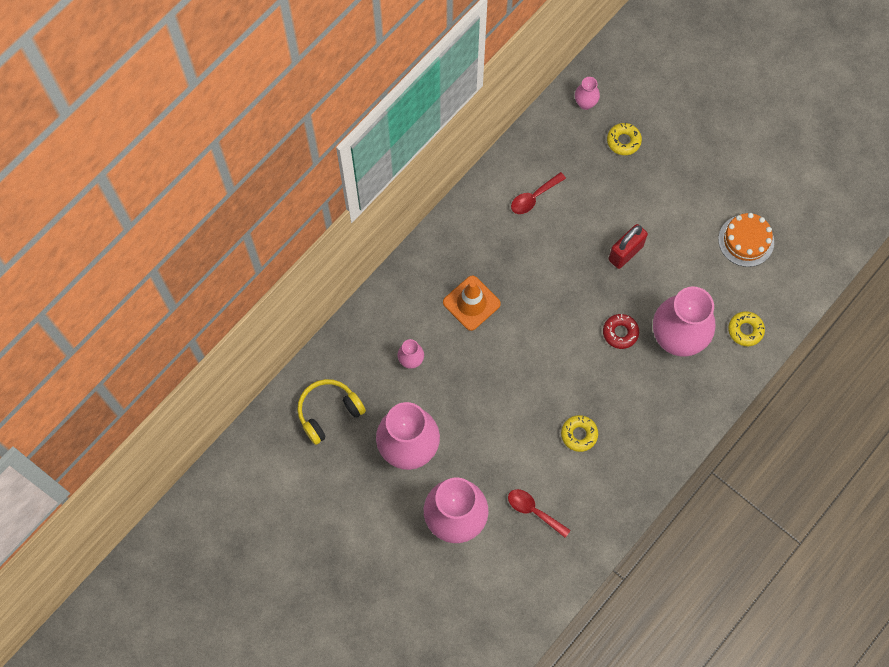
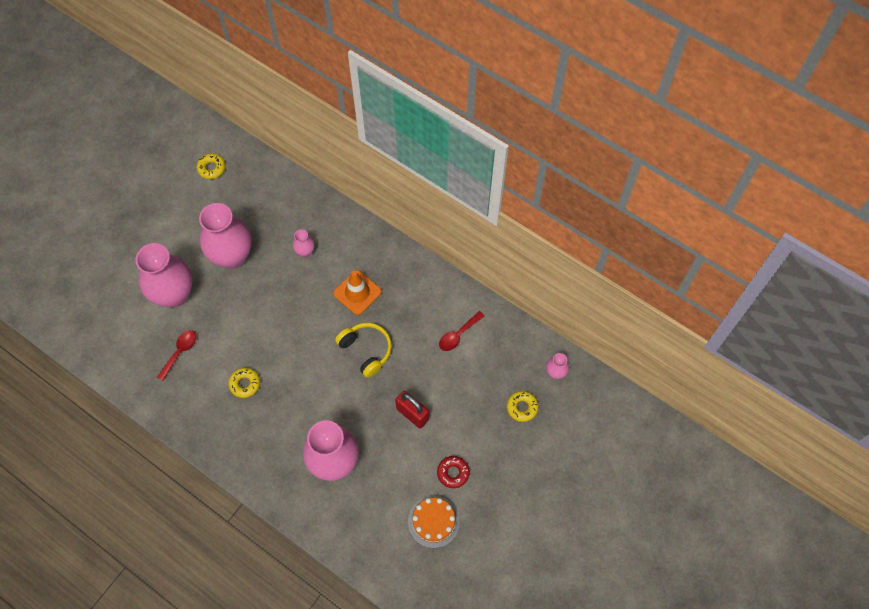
camera: 85 degrees right, 5 degrees down
yellow headphones [297,379,366,445] -> yellow headphones moved to [335,323,392,378]
red spoon [511,172,566,214] -> red spoon turned 90 degrees counterclockwise [439,311,484,351]
red donut [603,314,639,349] -> red donut moved to [437,456,470,488]
yellow donut [728,311,765,346] -> yellow donut moved to [197,153,225,179]

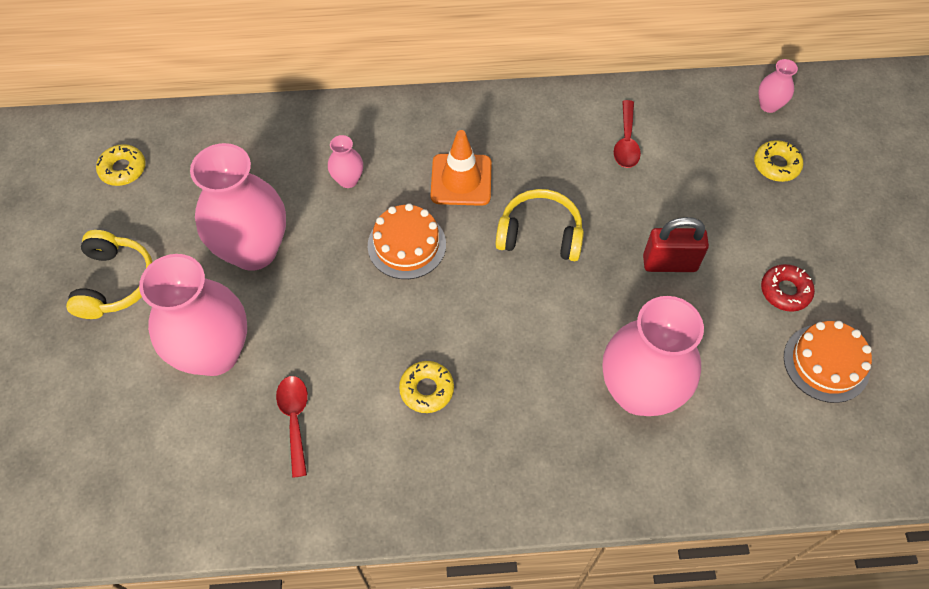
camera: 40 degrees left, 5 degrees down
none -> yellow headphones [66,230,152,319]
none -> orange cake [368,203,446,279]

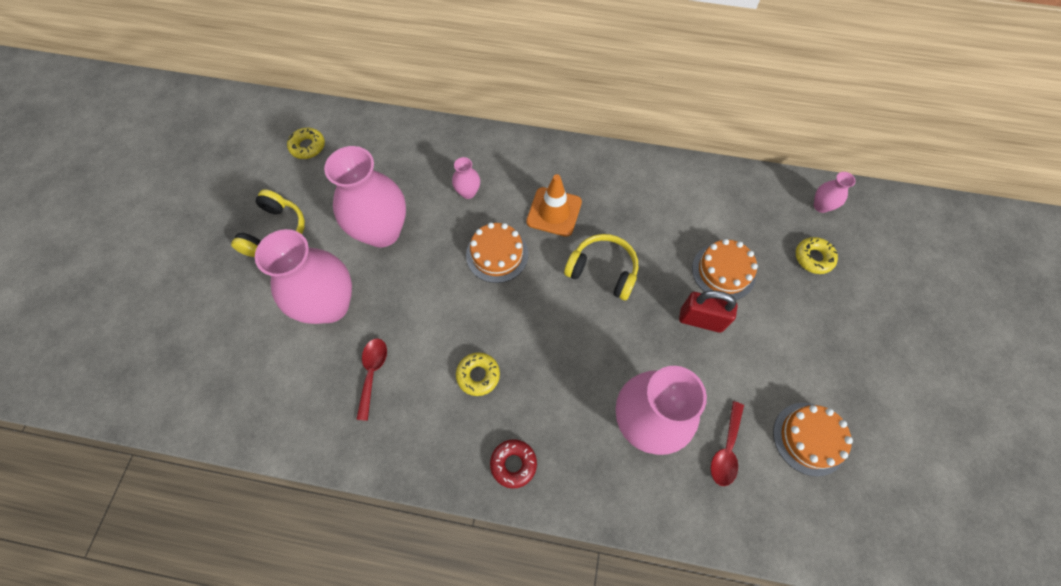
camera: 15 degrees right, 5 degrees up
red spoon [614,100,641,168] -> red spoon moved to [711,401,744,486]
red donut [761,264,815,312] -> red donut moved to [490,439,537,489]
none -> orange cake [692,239,758,300]

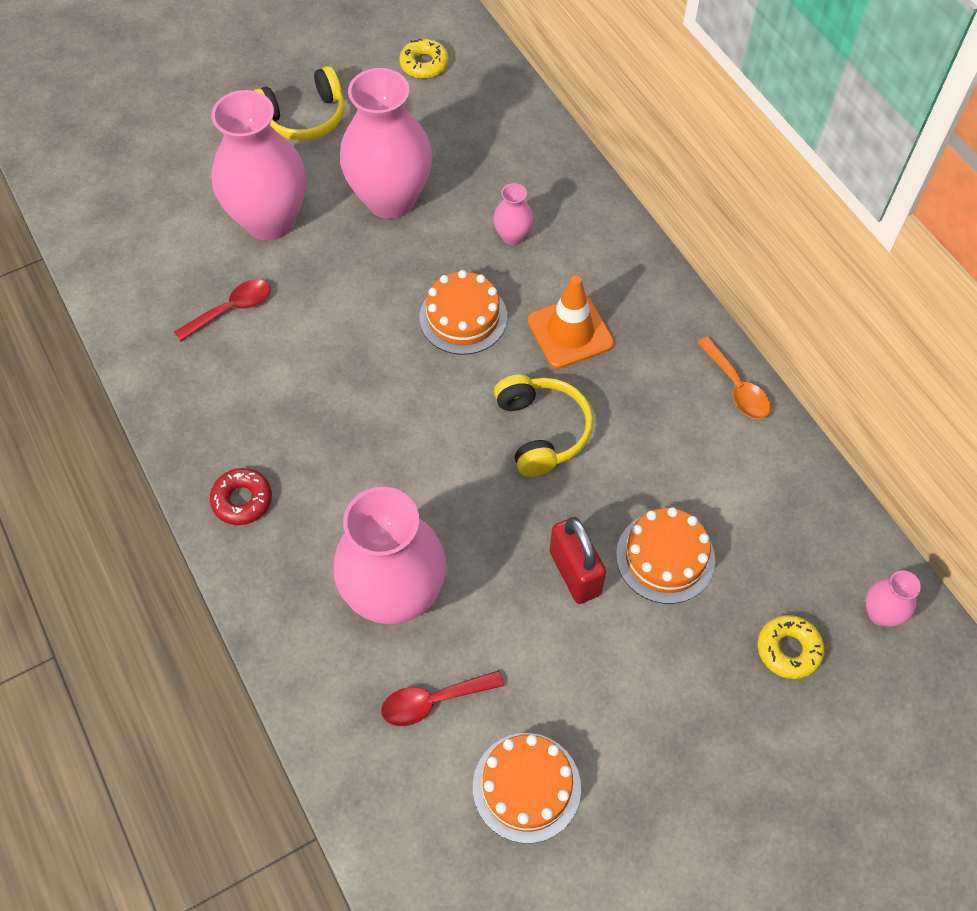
camera: 50 degrees right, 5 degrees down
yellow donut [456,353,500,396] -> none
none -> orange spoon [697,337,771,420]

